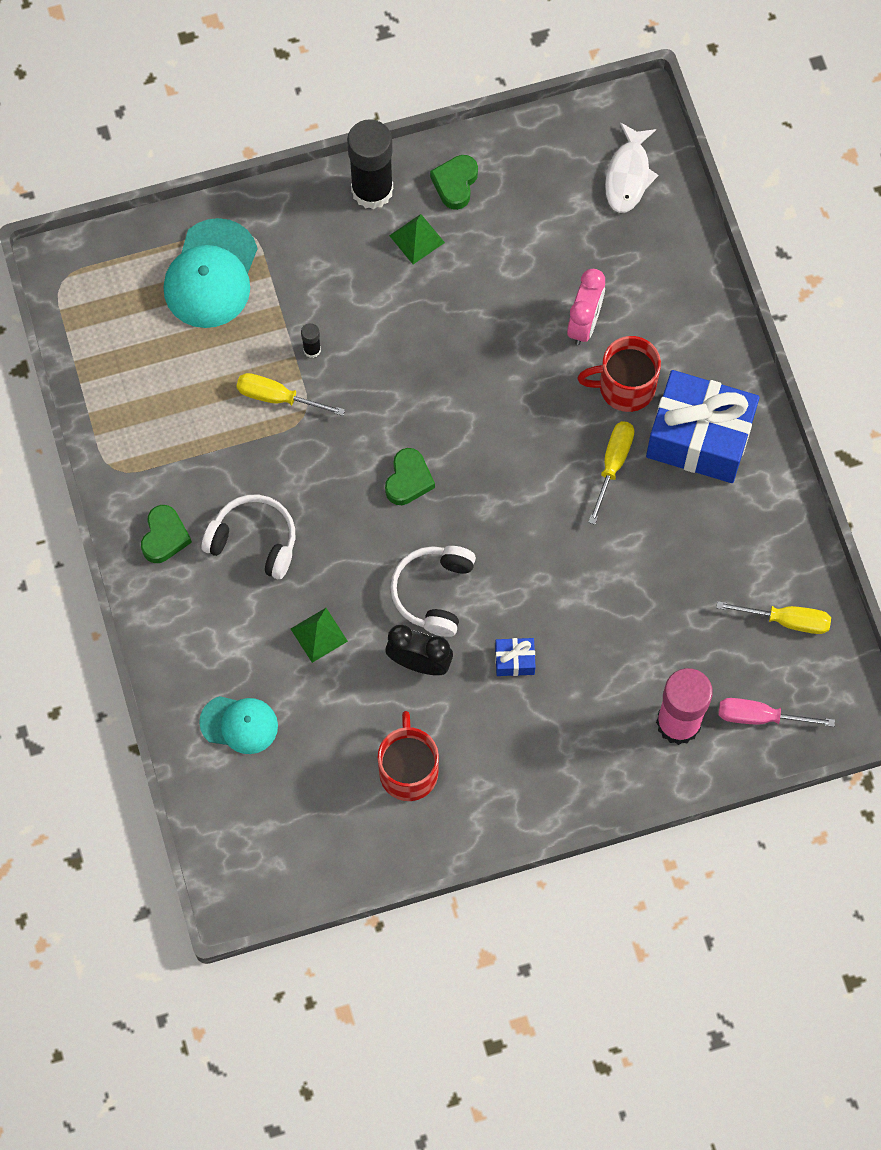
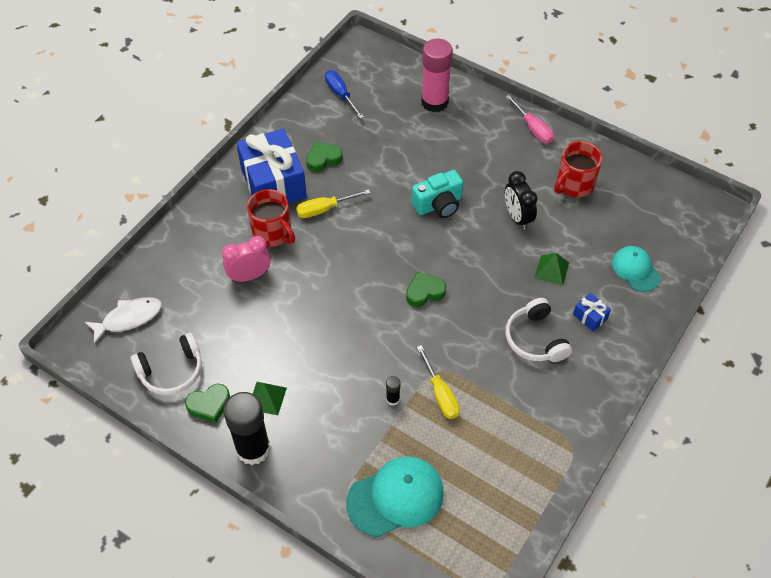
camera: 130 degrees left, 15 degrees down
green heart [141,505,192,563] -> green heart moved to [306,142,343,172]
white headphones [390,546,476,637] -> white headphones moved to [130,333,202,395]
blue gift [495,638,536,676] -> blue gift moved to [573,293,611,332]
yellow screwdriver [716,601,831,634] -> blue screwdriver [325,70,364,119]
pink screwdriver [718,698,835,727] -> pink screwdriver moved to [505,95,554,143]
none -> turquoise camera [412,170,463,218]

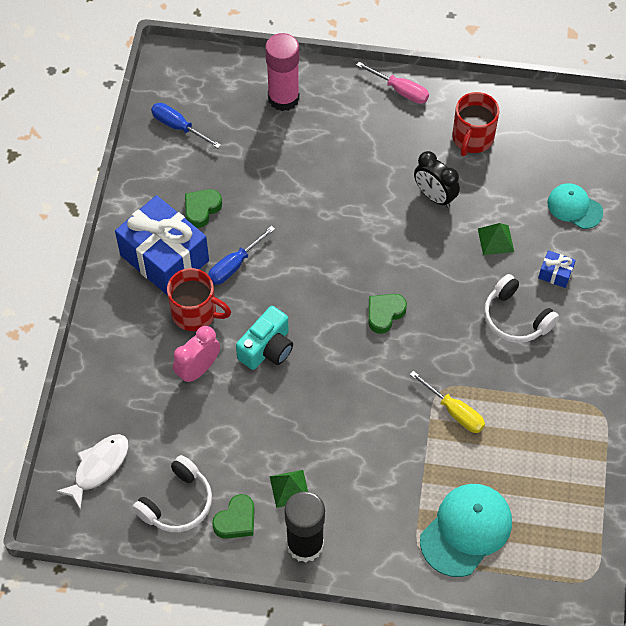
camera: 25 degrees left, 5 degrees up
yellow screwdriver [296,189,370,218] -> blue screwdriver [208,226,275,285]
black glue stick [386,376,401,406] -> none
turquoise camera [412,170,463,218] -> turquoise camera moved to [236,306,293,370]

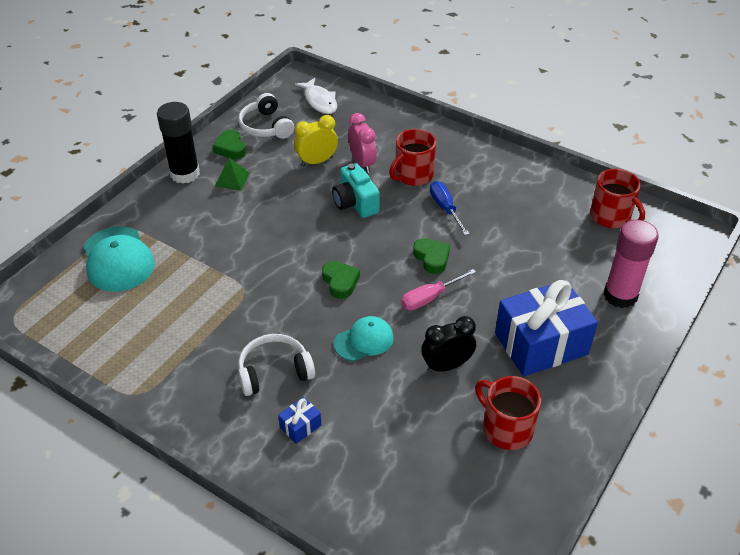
camera: 115 degrees right, 15 degrees down
blue gift [115,195,209,296] -> blue gift moved to [495,280,598,376]
blue screwdriver [151,103,221,148] -> red mug [590,169,645,228]
green heart [185,189,222,228] -> green heart moved to [413,238,450,274]
pink screwdriver [356,62,429,104] -> pink screwdriver moved to [401,269,476,310]
yellow screwdriver [410,371,485,433] -> none
green pyramid [478,223,514,255] -> none
turquoise cap [547,183,603,229] -> turquoise cap moved to [334,316,394,361]
none -> yellow clock [294,115,338,166]

